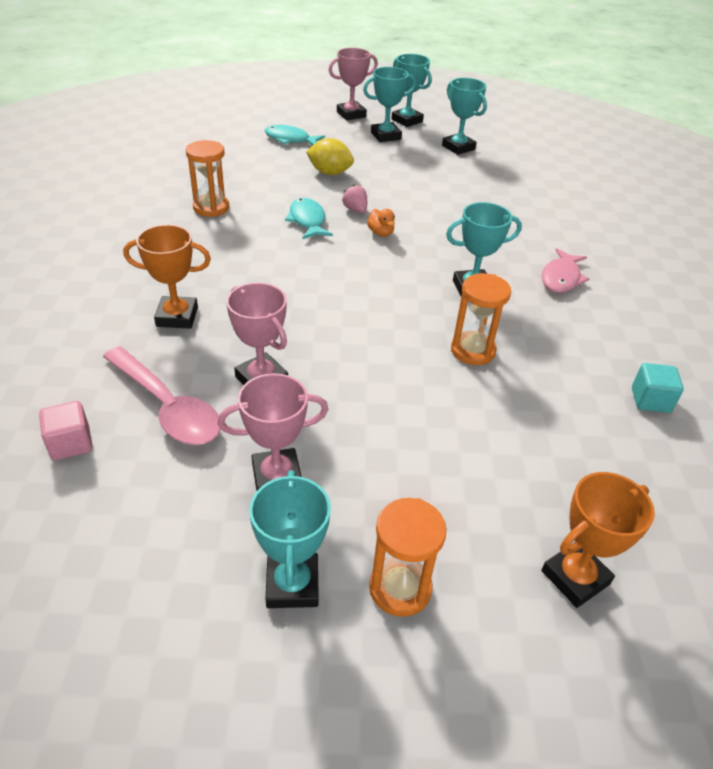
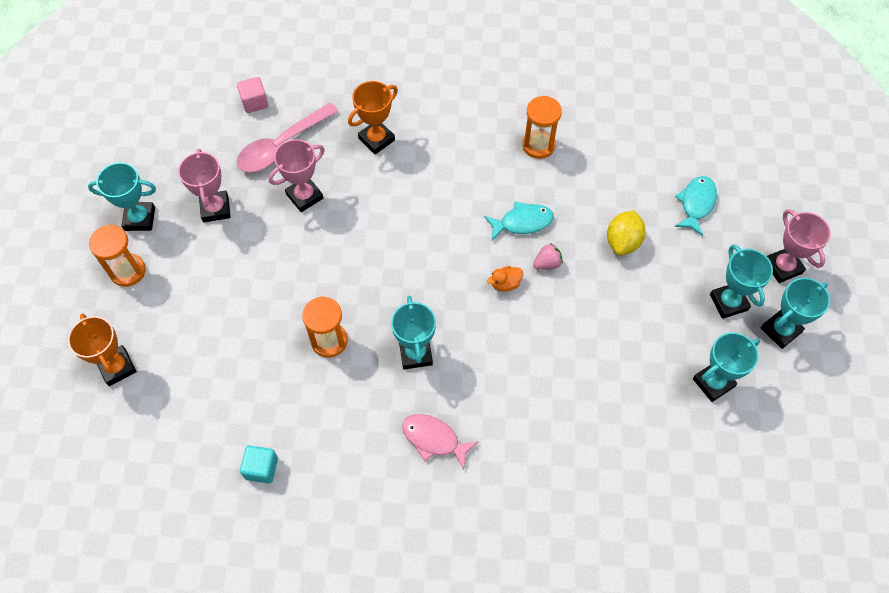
camera: 95 degrees right, 20 degrees up
orange trophy [123,225,211,329] -> orange trophy turned 45 degrees clockwise [348,81,398,154]

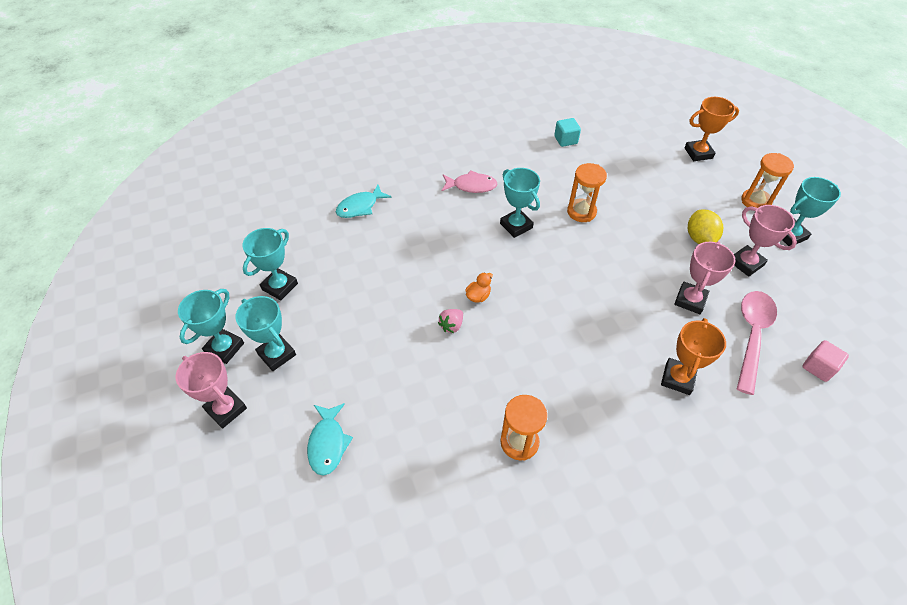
camera: 155 degrees right, 10 degrees down
orange trophy [68,313,137,386] -> orange trophy turned 45 degrees counterclockwise [684,97,739,161]
turquoise fish [484,202,554,240] -> turquoise fish moved to [336,184,392,218]
yellow lemon [607,210,646,256] -> yellow lemon moved to [688,209,723,244]

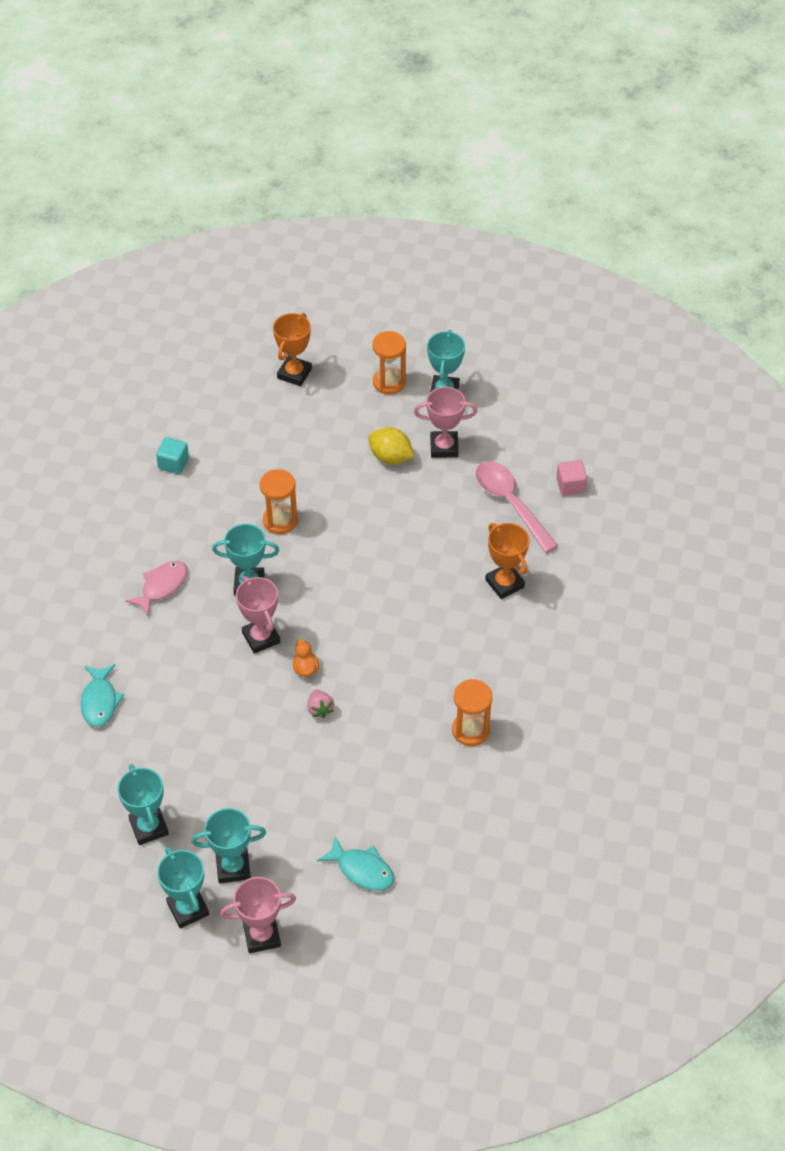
camera: 55 degrees left, 0 degrees up
pink trophy [674,241,736,314] -> pink trophy moved to [236,576,280,654]

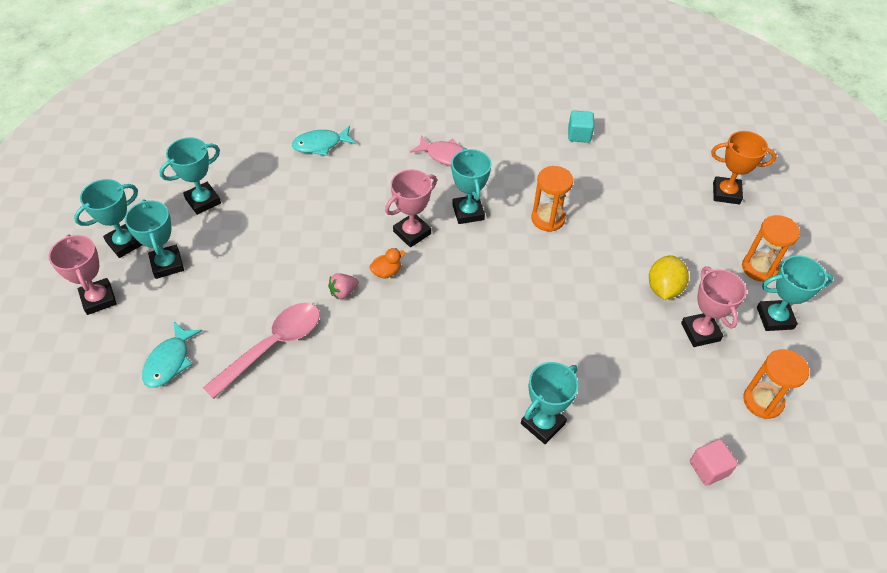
camera: 75 degrees right, 0 degrees up
orange hourglass [452,679,493,746] -> orange hourglass moved to [743,349,809,419]
pink spoon [476,461,558,553] -> pink spoon moved to [203,303,320,399]
orange trophy [485,523,529,599] -> turquoise trophy [521,362,578,444]

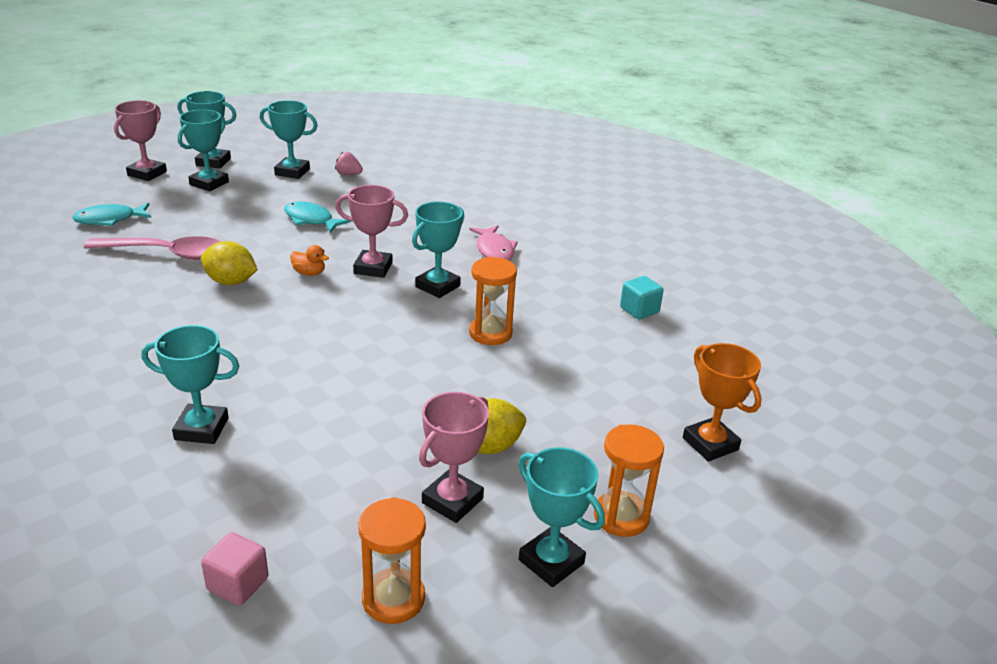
camera: 50 degrees right, 20 degrees down
turquoise fish [292,126,356,156] -> turquoise fish moved to [284,201,351,233]
pink strawberry [328,273,359,300] -> pink strawberry moved to [335,152,363,175]
none -> yellow lemon [201,241,258,285]

